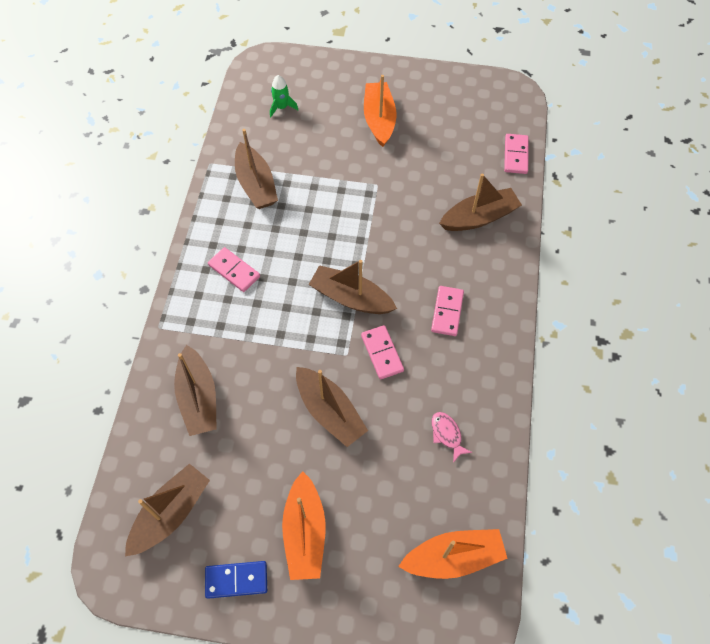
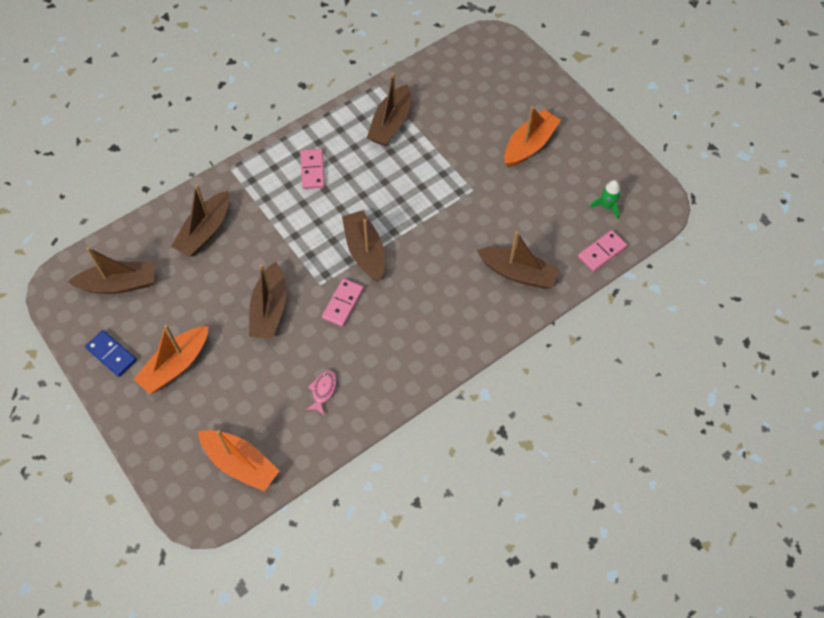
camera: 45 degrees right, 0 degrees up
green rocket [270,75,298,117] -> green rocket moved to [590,180,621,219]
pink domino [431,286,464,336] -> none

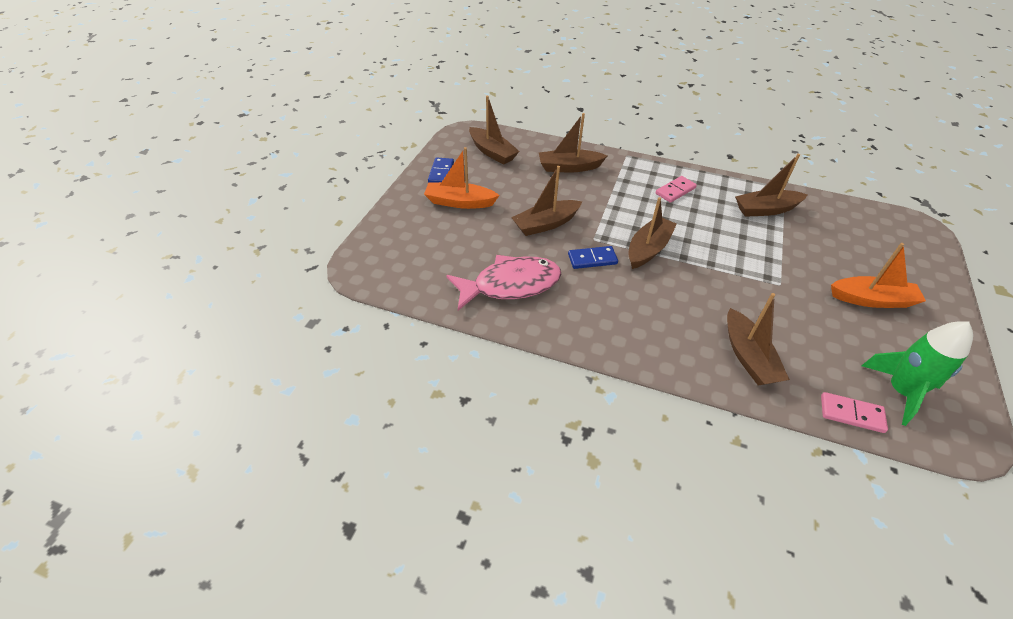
camera: 55 degrees right, 15 degrees down
orange boat [198,430,280,491] -> none
pink fish [306,370,337,416] -> pink fish [446,255,561,311], size x2.49
pink domino [322,278,364,327] -> blue domino [568,246,618,269]
green rocket [590,180,621,219] -> green rocket [862,321,973,426], size x1.95

